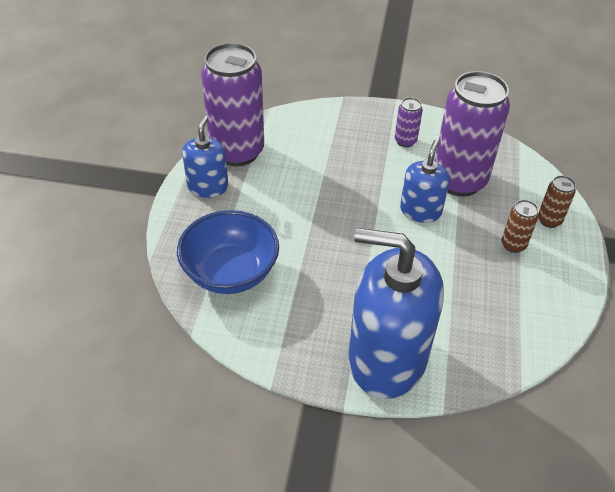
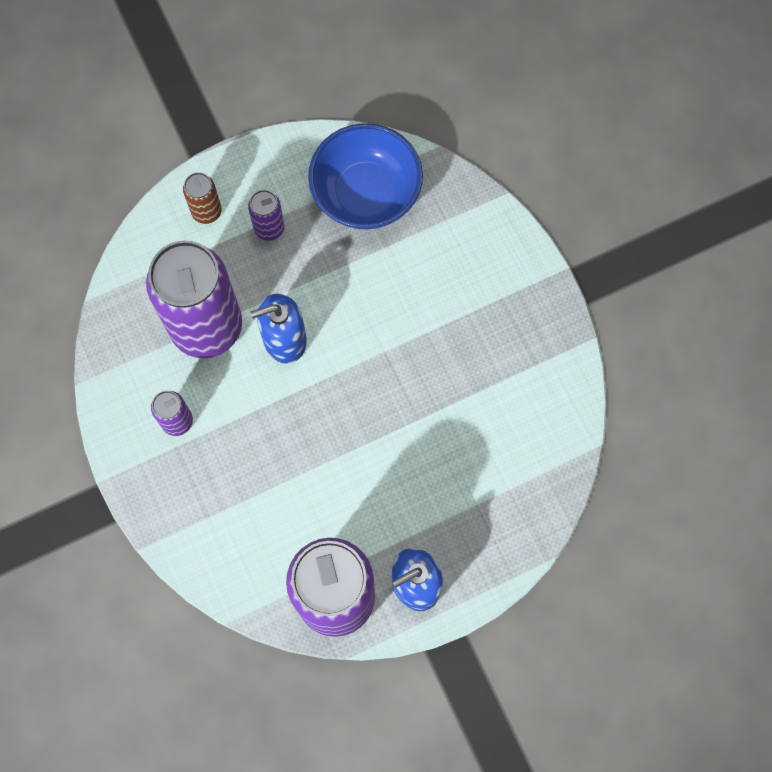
camera: 125 degrees left, 25 degrees up
blue bowl [177,210,279,294] -> blue bowl moved to [308,123,423,230]
blue soap dispenser [348,228,444,399] -> none
brown can [501,200,539,253] -> purple can [248,190,285,241]

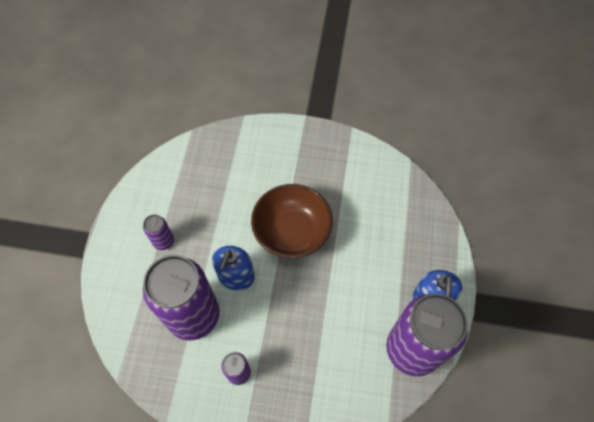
camera: 55 degrees left, 10 degrees down
brown can [183,172,222,224] -> none
blue bowl [308,123,423,230] -> none
none -> brown bowl [251,184,333,258]

